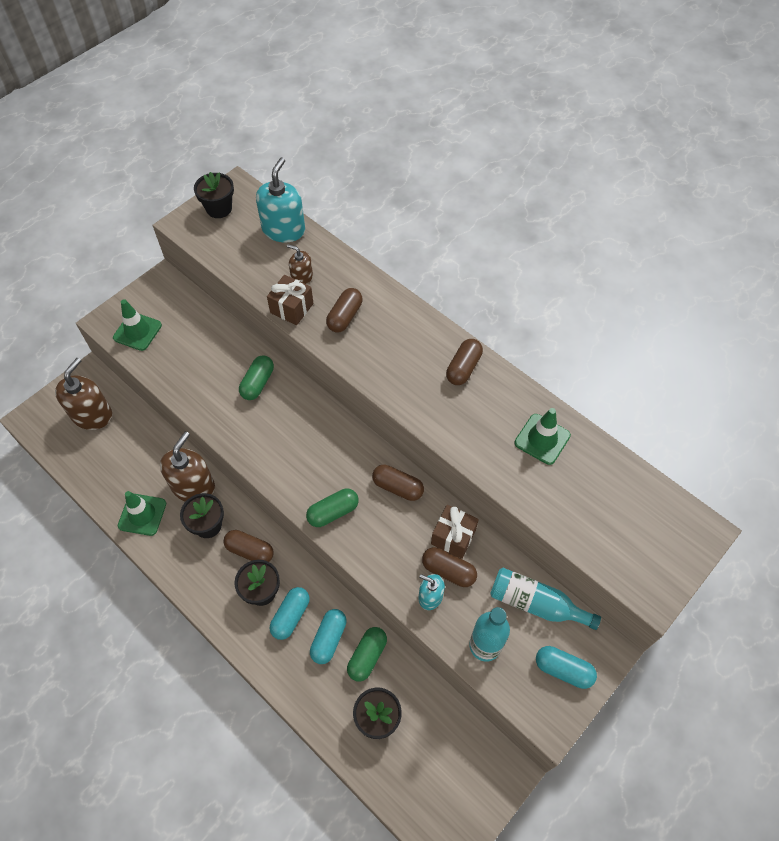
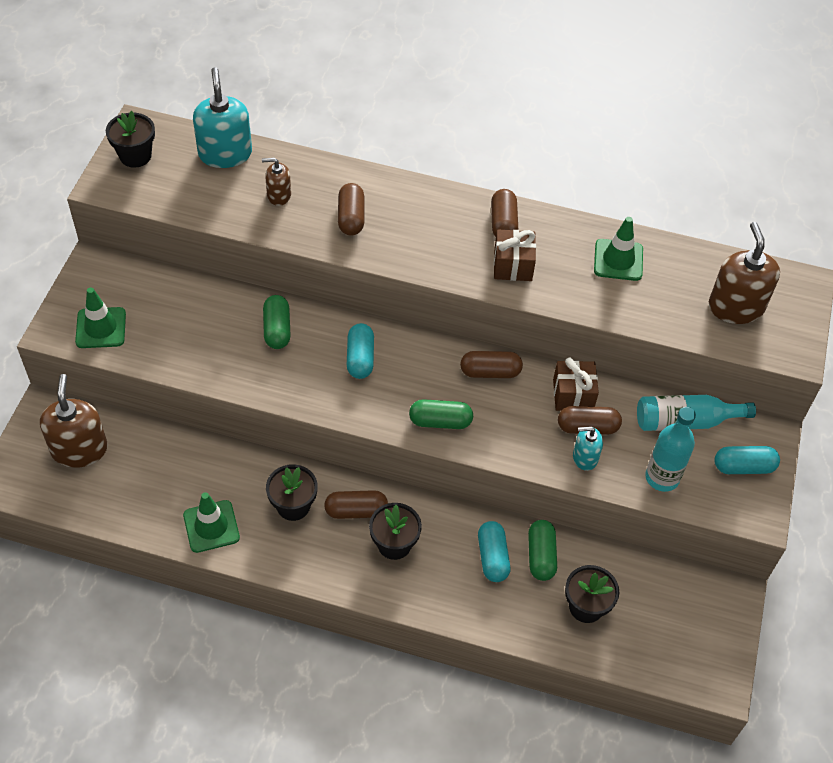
camera: 30 degrees left, 5 degrees down
brown soap dispenser [160,431,215,502] -> brown soap dispenser moved to [709,222,780,324]
brown gift [267,275,314,325] -> brown gift moved to [494,230,536,281]
turquoise capsule [270,587,310,640] -> turquoise capsule moved to [347,323,374,379]
green capsule [306,489,359,527] -> green capsule turned 60 degrees clockwise [409,399,473,429]

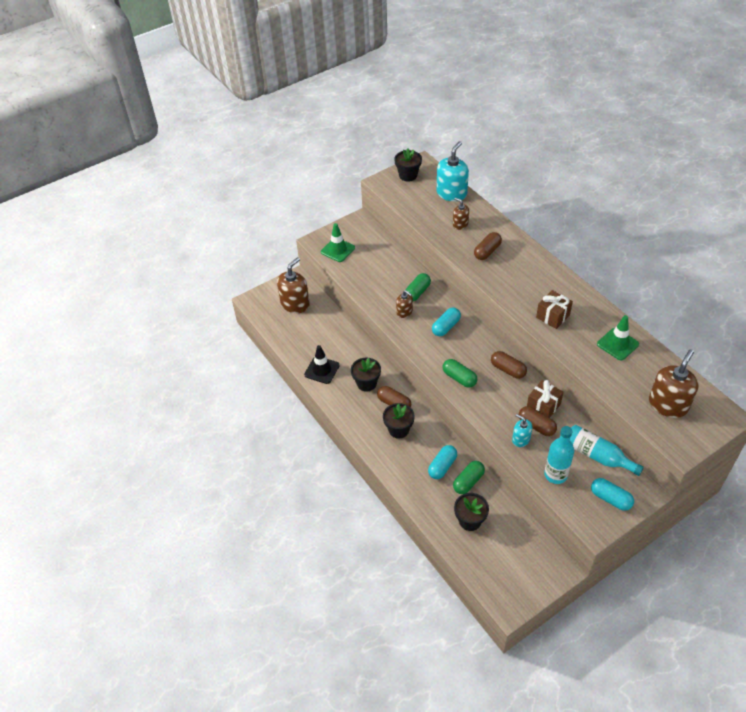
camera: 45 degrees right, 5 degrees down
green traffic cone [183,492,240,553] -> black traffic cone [304,345,340,384]
brown capsule [491,189,518,237] -> none
none -> brown soap dispenser [396,290,413,318]

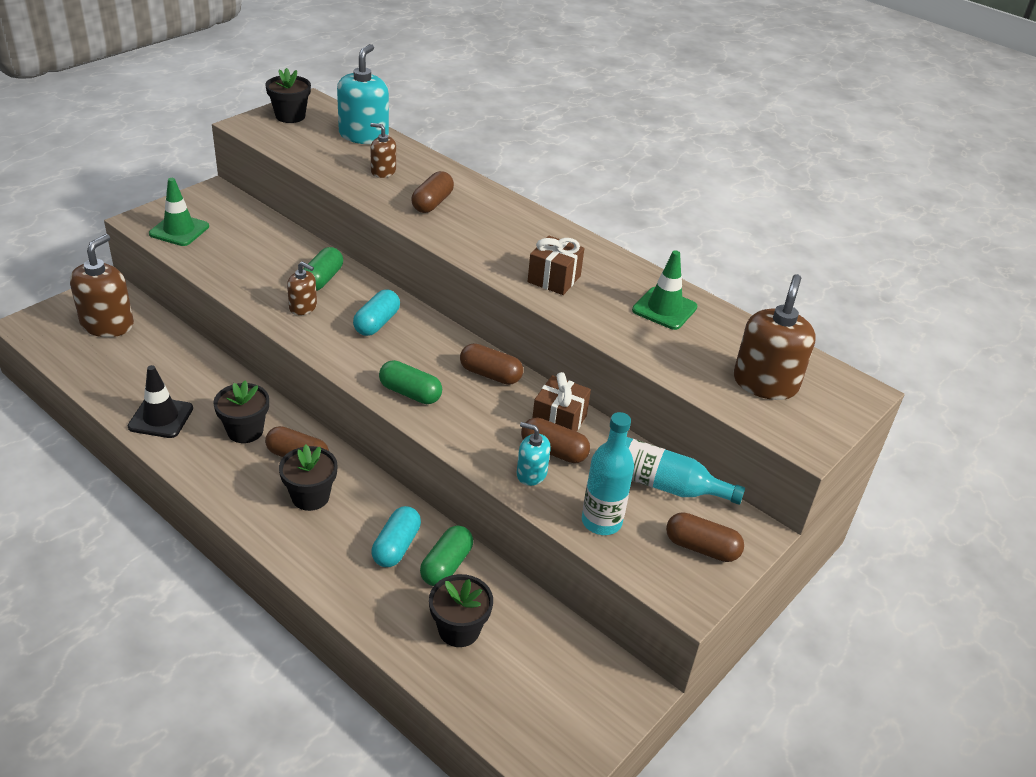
camera: 20 degrees left, 10 degrees down
turquoise capsule [591,478,634,511] -> brown capsule [666,512,744,562]

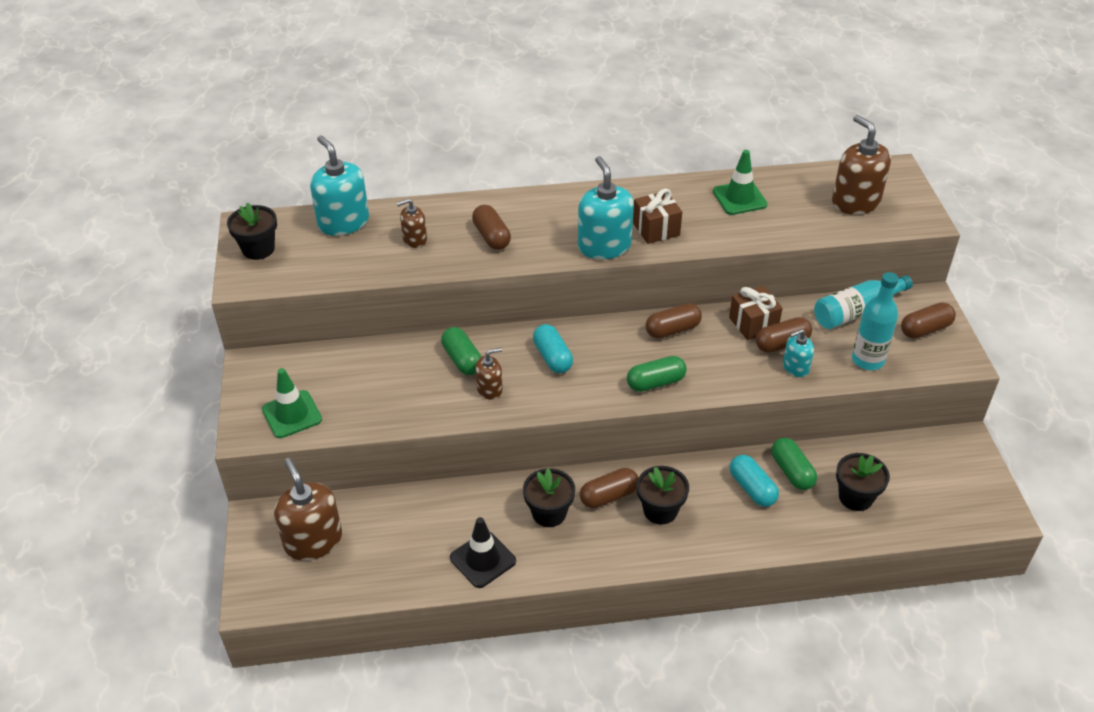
camera: 45 degrees left, 5 degrees up
none -> turquoise soap dispenser [578,156,634,259]

